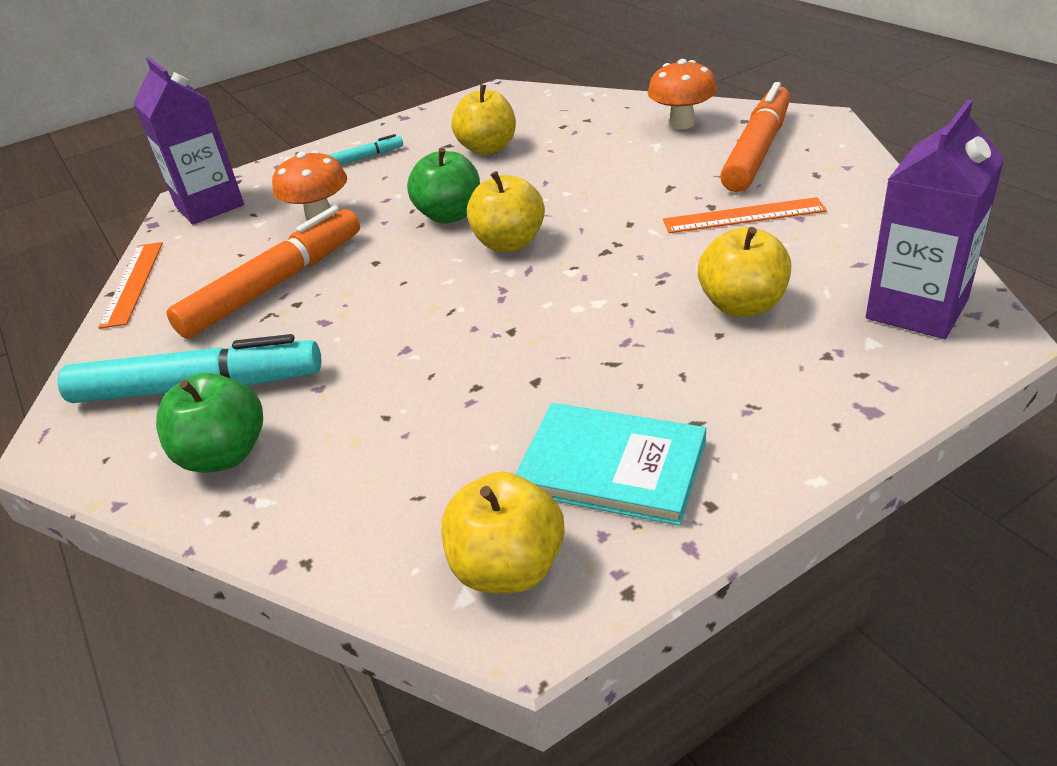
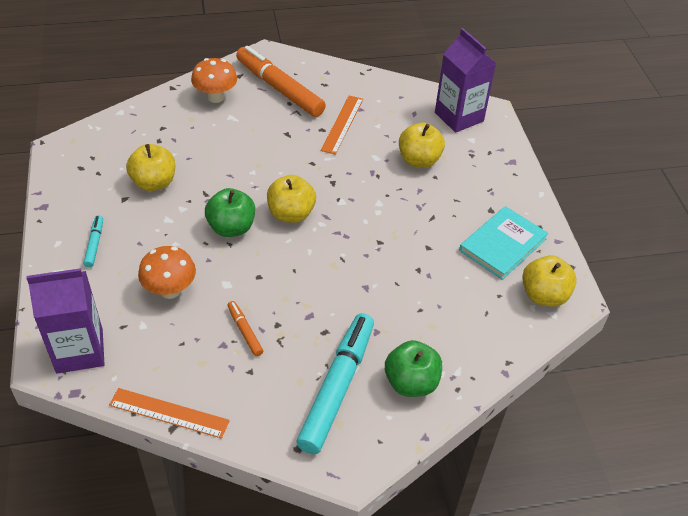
camera: 75 degrees left, 10 degrees up
orange marker [167,206,360,339] -> orange marker [227,301,263,356], size x0.44

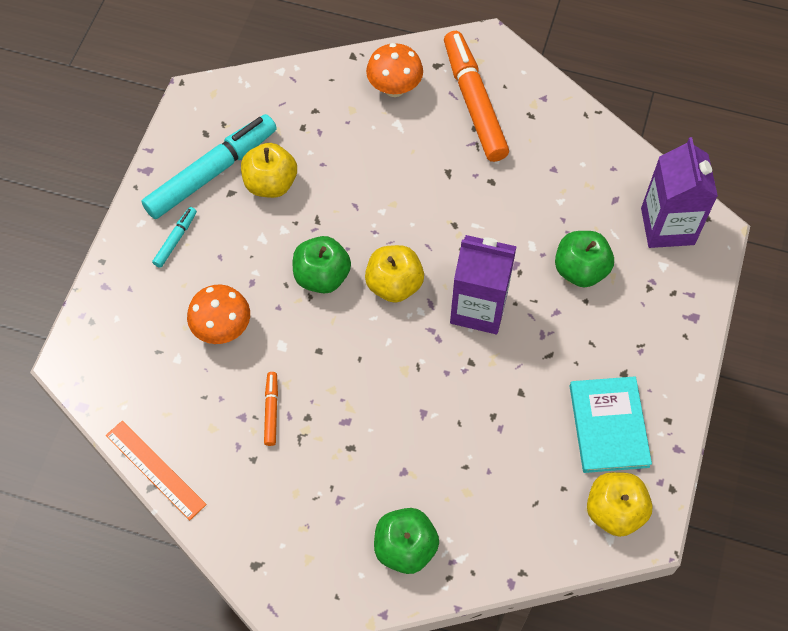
camera: 30 degrees right, 15 degrees up
purple carton [26,268,105,373] -> purple carton moved to [450,235,517,334]
turquoise marker [296,313,374,454] -> turquoise marker moved to [141,114,277,219]
orange ruler [321,95,363,155] -> none
yellow apple [399,123,445,168] -> green apple [555,231,614,288]
turquoise book [459,206,548,280] -> turquoise book turned 75 degrees counterclockwise [570,376,652,473]

